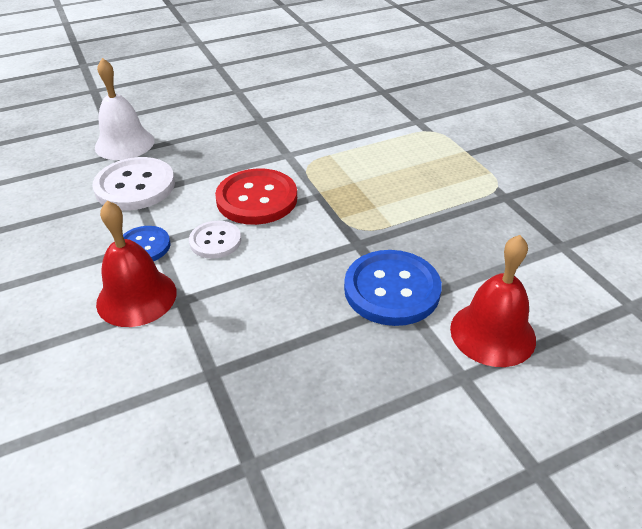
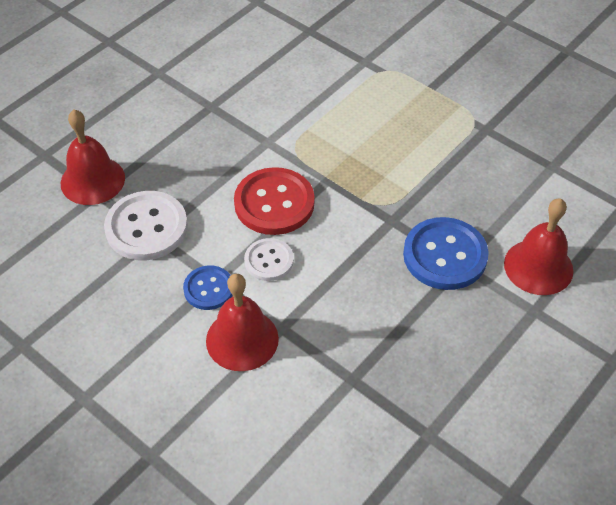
camera: 25 degrees left, 10 degrees up
white bell [95,58,154,160] -> red bell [61,110,125,205]

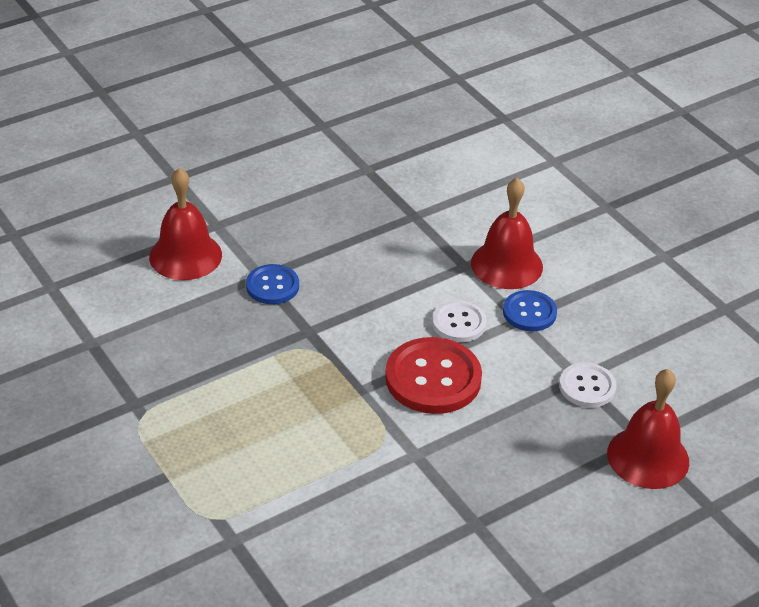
camera: 165 degrees left, 10 degrees down
white button [104,191,188,260] -> white button [559,362,616,408], size x0.59
blue button [403,217,489,290] -> blue button [246,264,299,304], size x0.59

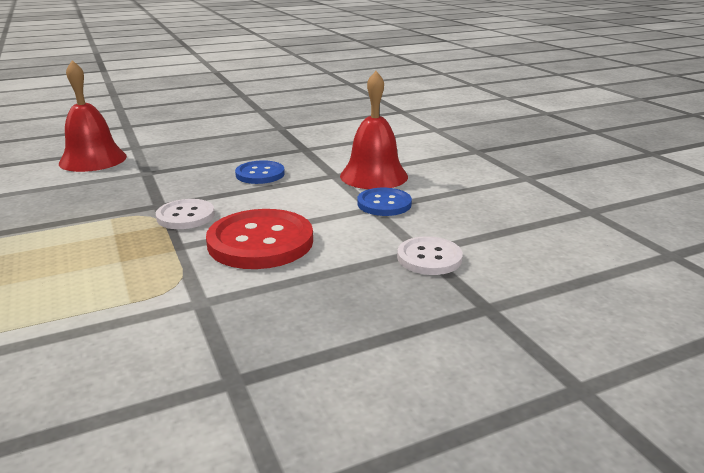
camera: 10 degrees right, 15 degrees down
blue button [246,264,299,304] -> blue button moved to [235,160,285,184]
white button [432,300,487,342] -> white button moved to [156,199,215,229]
red bell [607,369,689,489] -> none

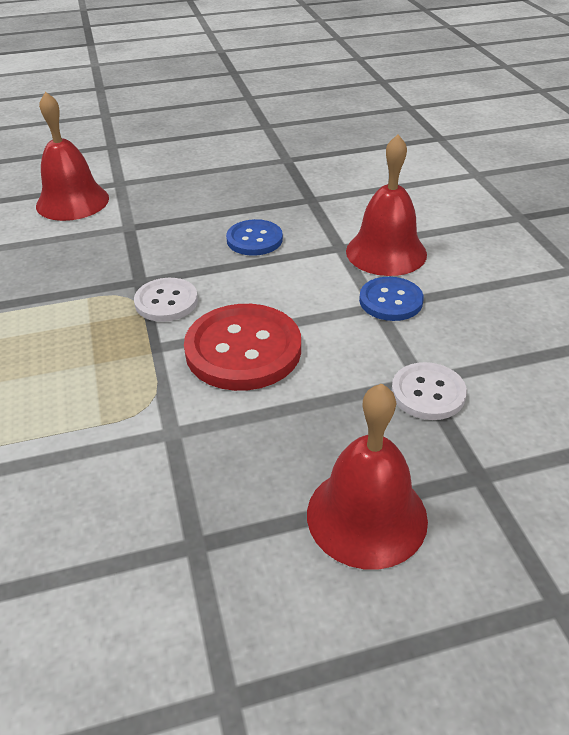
camera: 10 degrees right, 15 degrees up
none -> red bell [307,383,428,570]

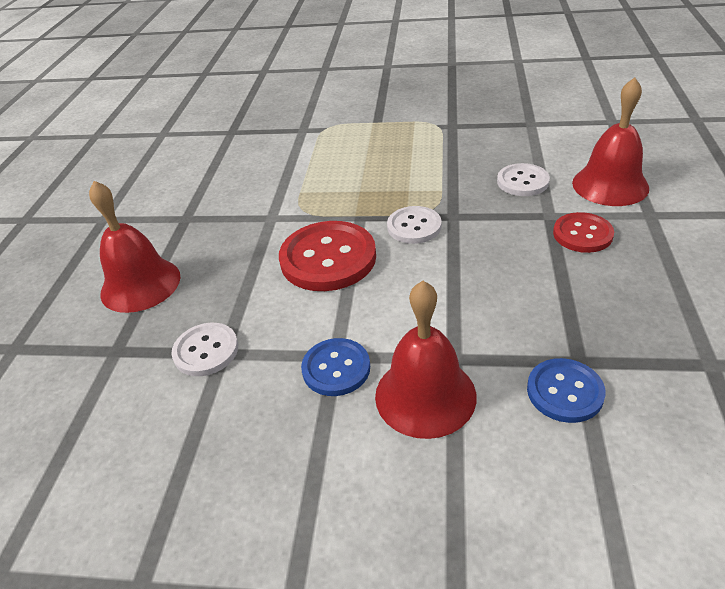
camera: 115 degrees right, 0 degrees up
blue button [226,219,283,256] -> blue button moved to [527,358,606,423]
none -> white button [497,163,550,196]
none -> red button [553,212,614,253]

